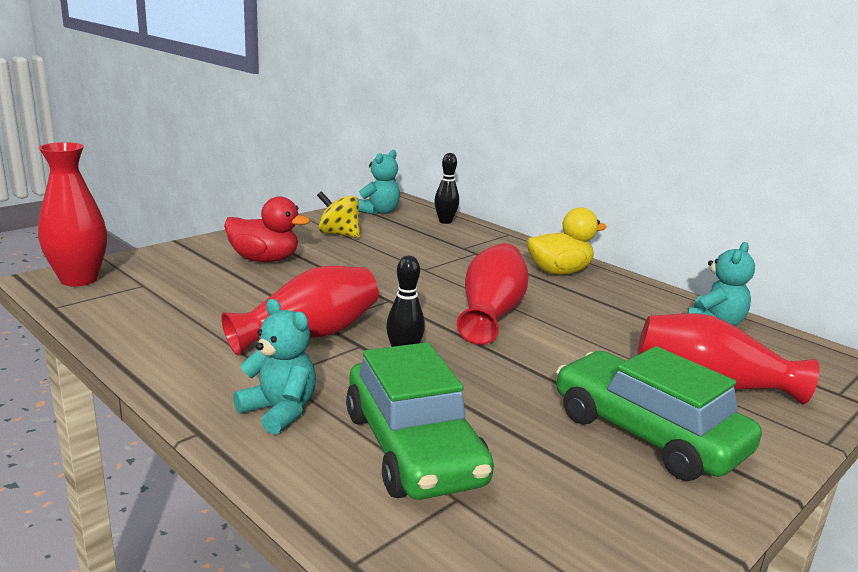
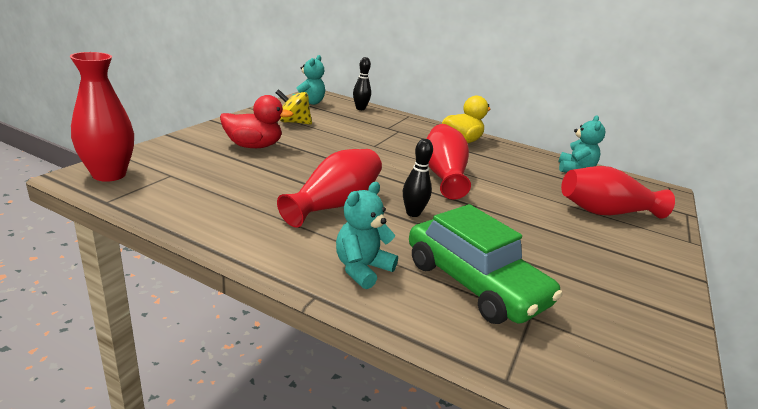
camera: 20 degrees left, 5 degrees up
turquoise teddy bear [233,299,316,435] -> turquoise teddy bear turned 75 degrees counterclockwise [336,182,398,289]
green car [556,346,762,481] -> none

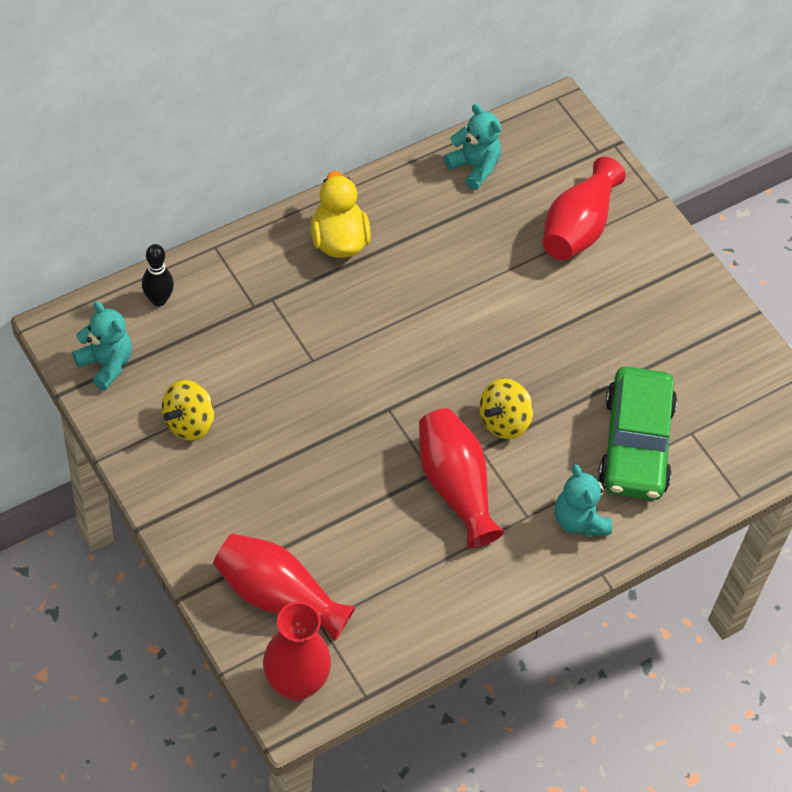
camera: 60 degrees left, 30 degrees up
red duck [220,95,293,148] -> none
black bowling pin [403,139,433,217] -> yellow spinning top [479,378,533,439]
green car [409,204,563,324] -> green car turned 105 degrees clockwise [598,366,677,500]
red vase [427,124,471,199] -> red vase moved to [213,533,356,642]

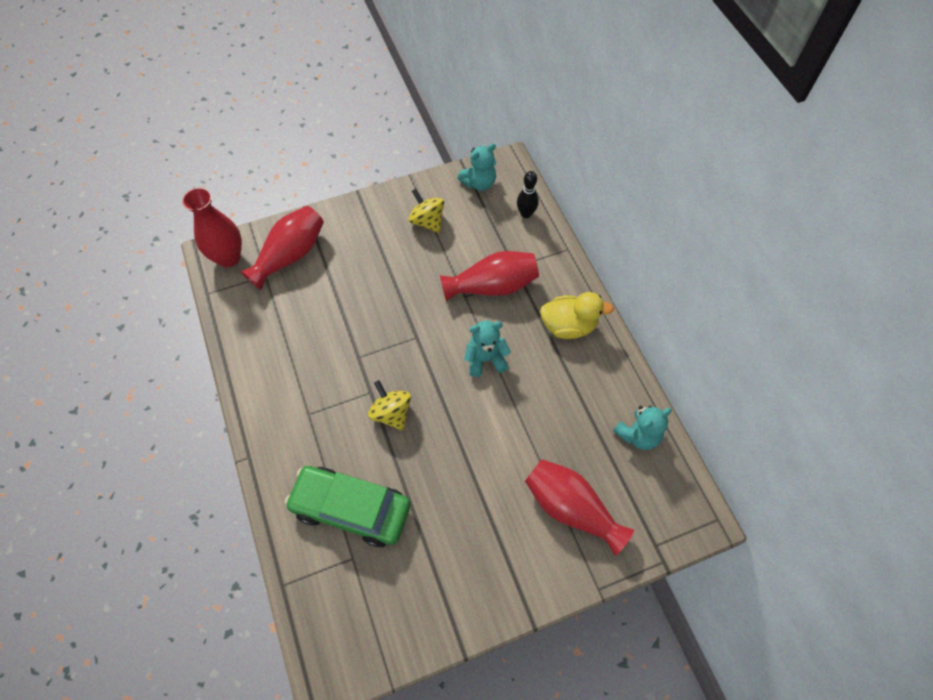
camera: 105 degrees right, 5 degrees up
red vase [419,408,504,548] -> red vase moved to [440,251,539,302]
turquoise teddy bear [555,464,612,536] -> turquoise teddy bear moved to [464,321,511,377]

